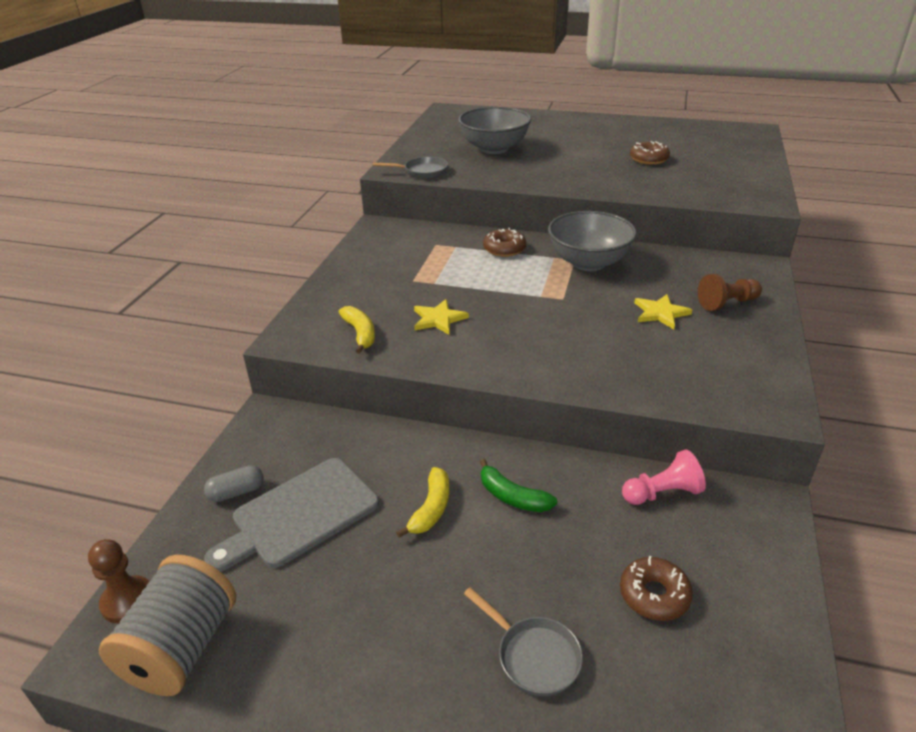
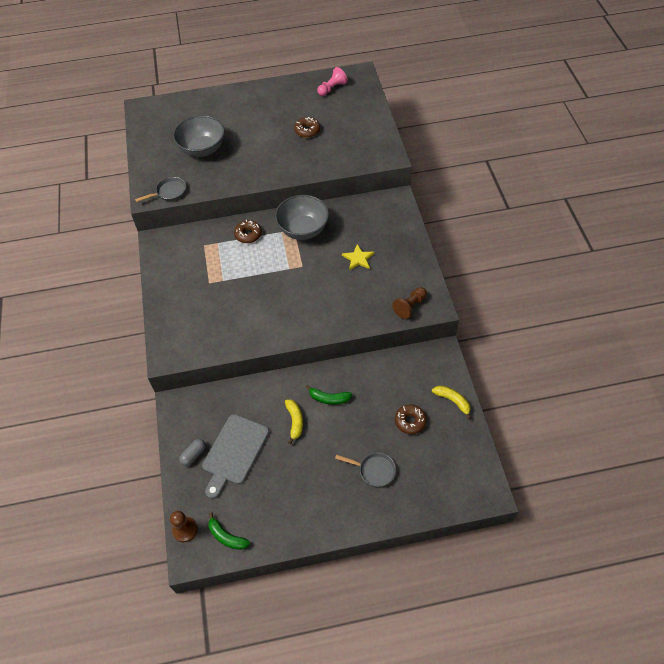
camera: 25 degrees left, 20 degrees up
grey spool [99,555,236,696] -> green banana [208,512,250,550]
yellow banana [339,306,375,354] -> yellow banana moved to [432,386,471,420]
yellow star [414,299,469,335] -> none
pink pawn [622,449,706,505] -> pink pawn moved to [317,67,348,96]
brown pawn [698,274,762,311] -> brown pawn moved to [392,287,427,319]

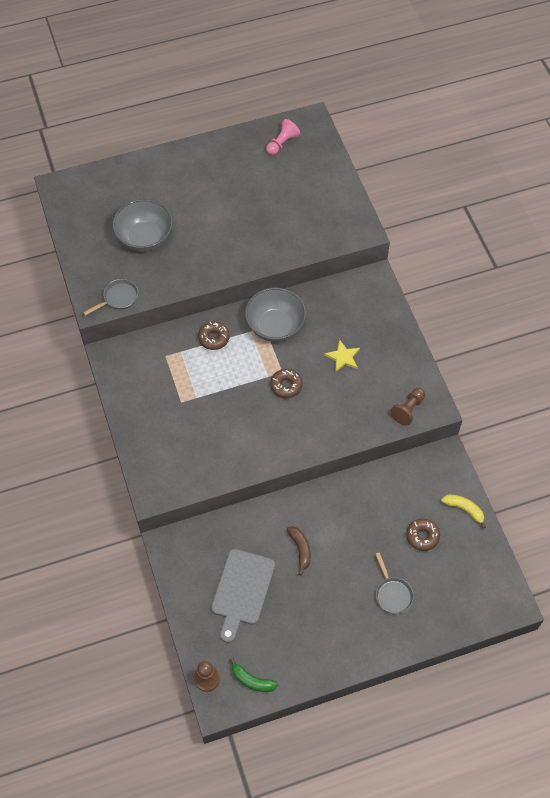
camera: 10 degrees left, 5 degrees up
grey capsule [179,439,206,466] -> none
yellow banana [285,399,303,444] -> brown banana [287,526,311,575]
brown donut [294,117,320,138] -> brown donut moved to [270,369,303,398]
green banana [306,385,352,405] -> none
grey pan [335,452,396,487] -> grey pan turned 60 degrees clockwise [375,552,414,614]

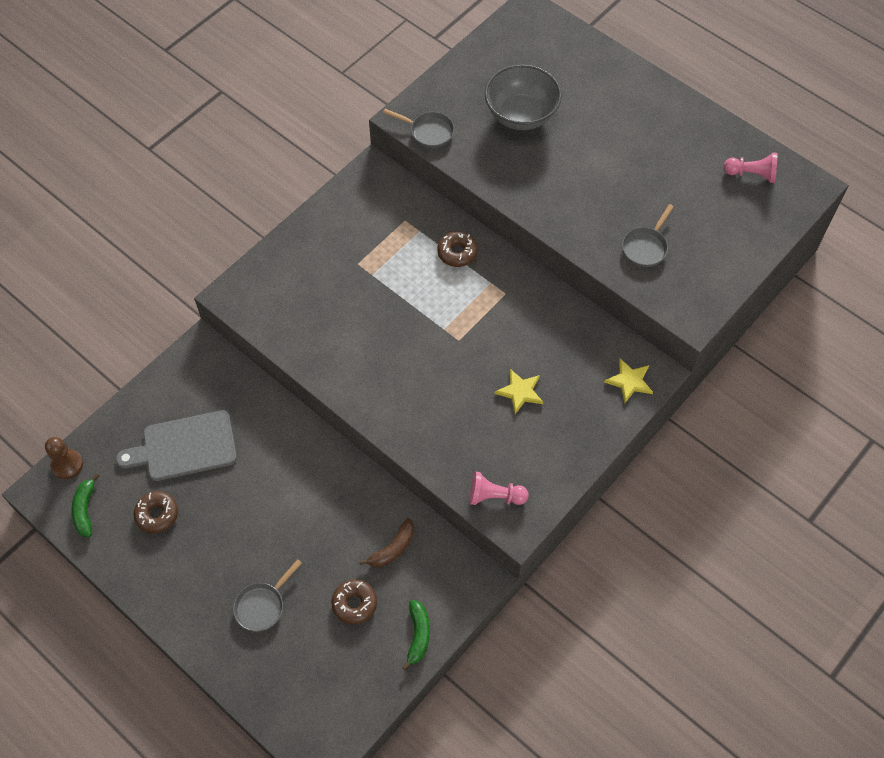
camera: 60 degrees right, 0 degrees up
grey bowl [245,288,306,342] -> none
brown donut [270,369,303,398] -> brown donut moved to [133,491,178,533]
brown banana [287,526,311,575] -> brown banana moved to [359,518,414,567]
brown pawn [390,388,425,425] -> pink pawn [470,471,529,505]
yellow banana [441,494,486,528] -> green banana [402,600,430,671]
none -> yellow star [604,359,653,403]
none -> grey pan [622,204,674,267]

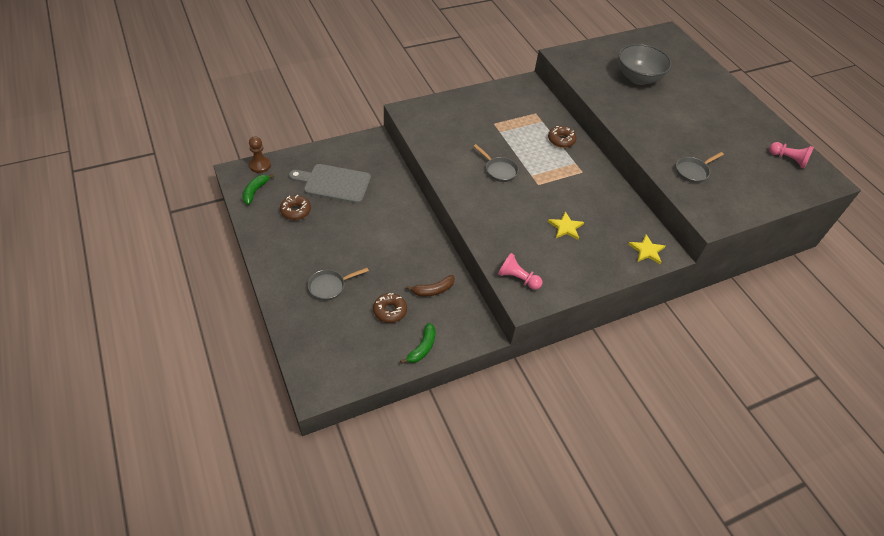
camera: 20 degrees right, 10 degrees down
grey pan [383,109,454,148] -> grey pan moved to [473,144,519,182]

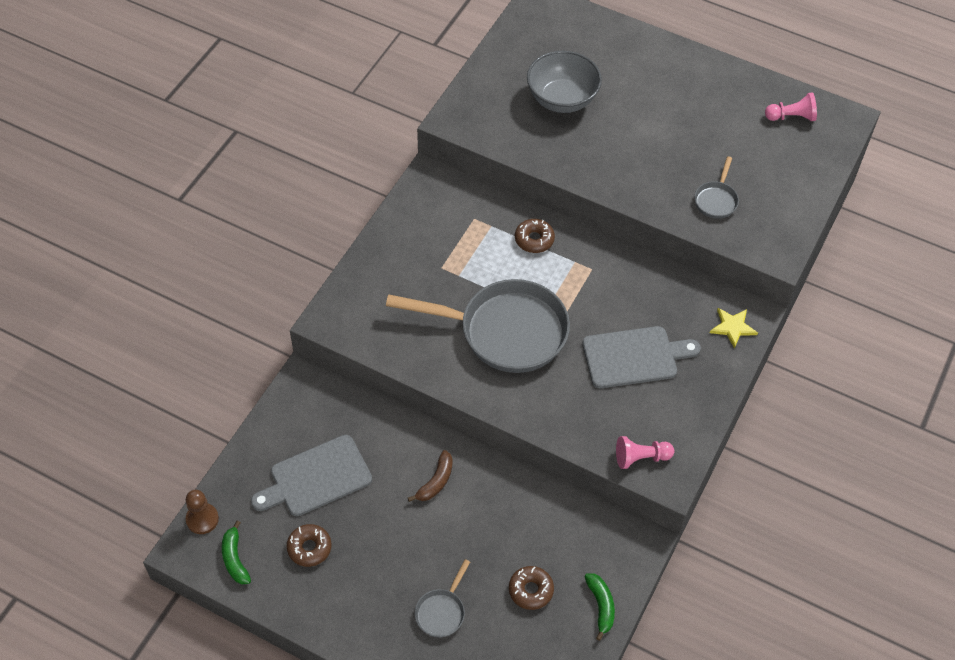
camera: 35 degrees left, 5 degrees up
brown banana [406,275,455,296] -> brown banana moved to [408,450,453,502]
grey pan [473,144,519,182] -> grey pan [386,279,570,373], size x2.33
yellow star [548,211,584,240] -> grey cutting board [582,326,701,388]

